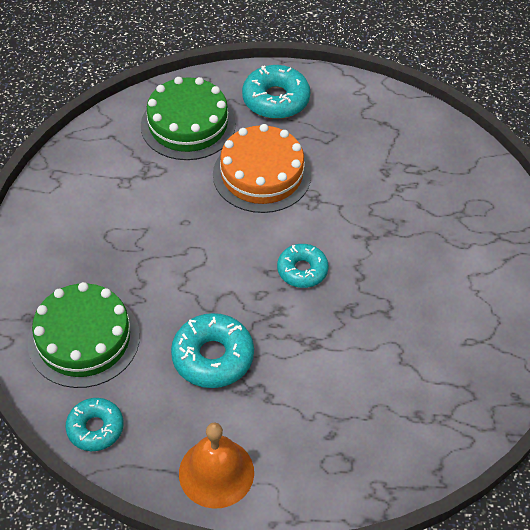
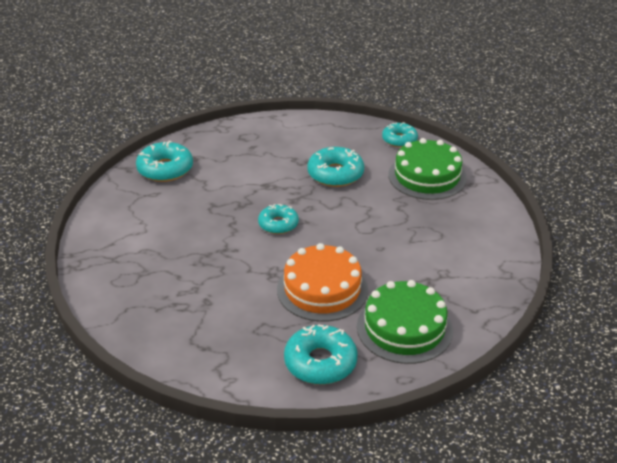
camera: 175 degrees right, 15 degrees down
orange bell [179,422,254,509] -> none
none -> turquoise donut [136,141,193,182]

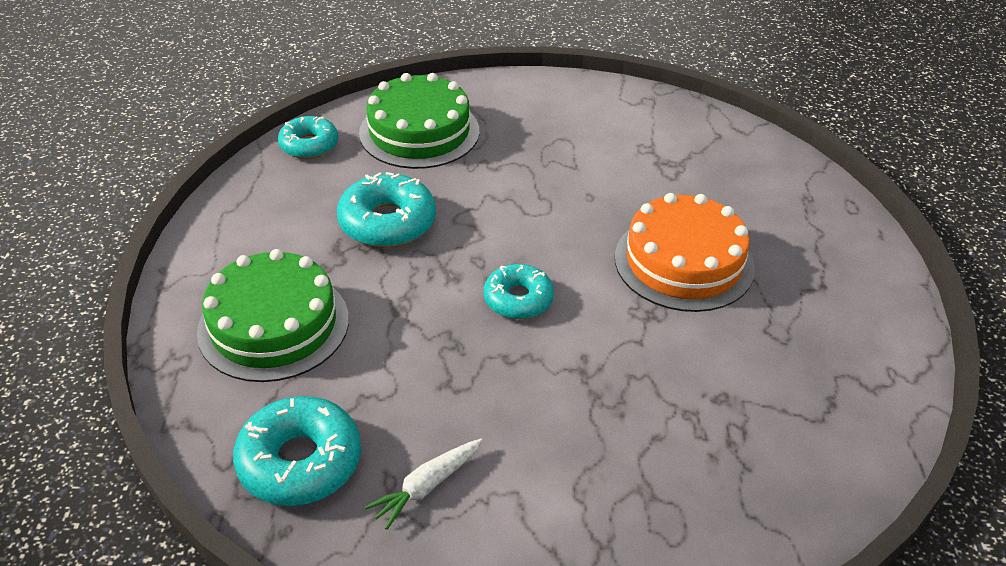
camera: 85 degrees left, 5 degrees up
turquoise donut [284,324,357,385] -> none
green cake [357,280,453,364] -> green cake moved to [197,249,349,382]
none -> white carrot [365,438,483,530]

